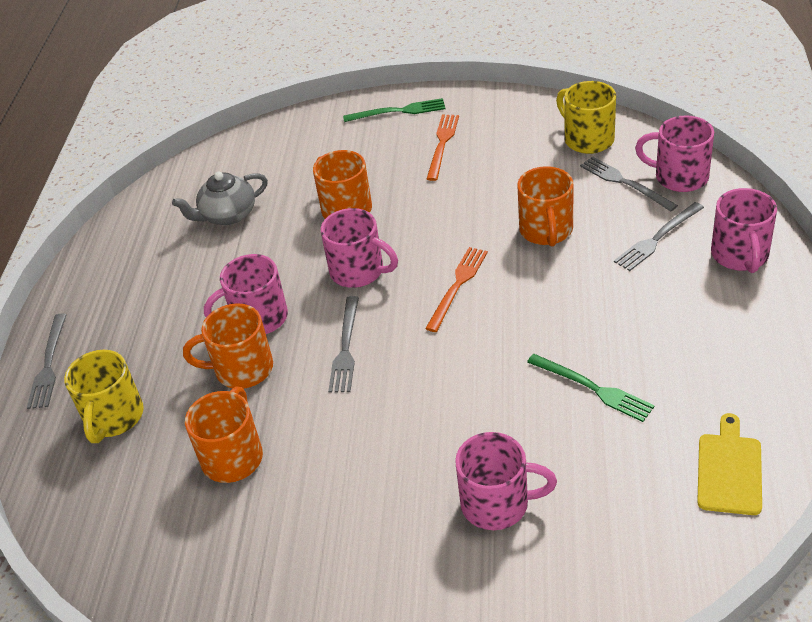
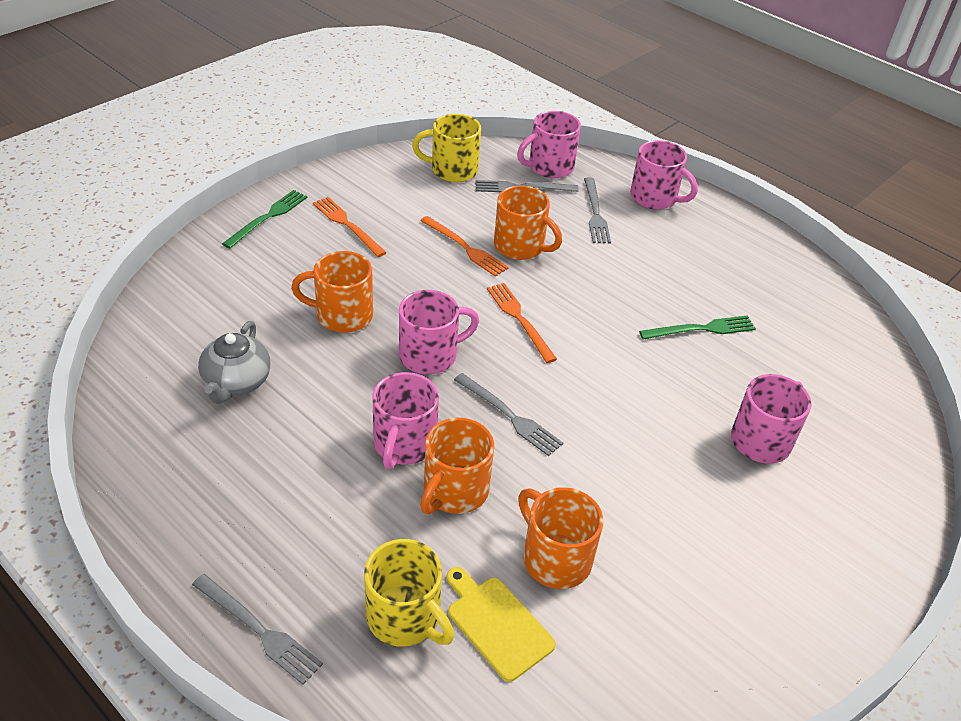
camera: 60 degrees left, 0 degrees up
yellow cutting board [697,413,762,515] -> yellow cutting board moved to [447,567,556,682]
none -> orange fork [420,216,509,277]

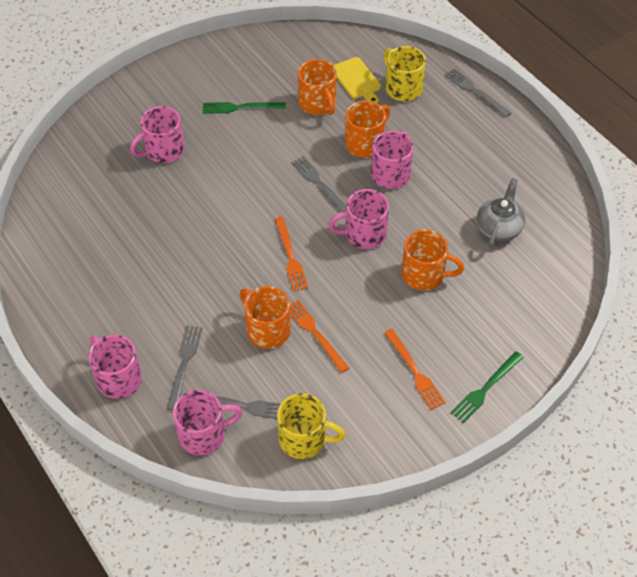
camera: 165 degrees left, 10 degrees up
green fork [639,315,756,340] -> green fork moved to [203,102,286,114]

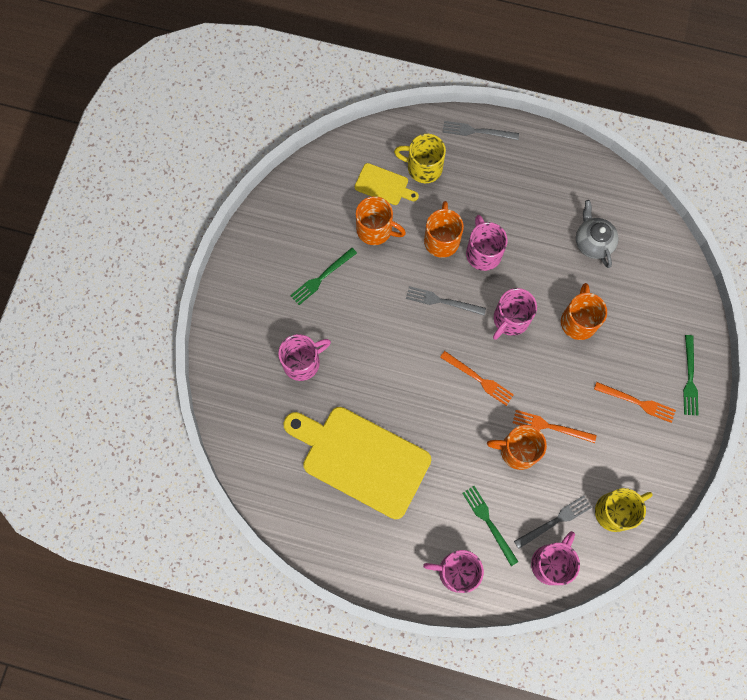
camera: 40 degrees left, 20 degrees up
pink mug [130,106,185,163] -> pink mug turned 135 degrees counterclockwise [278,334,331,381]
grey fork [167,325,202,411] -> green fork [462,486,519,566]
orange mug [401,229,464,291] -> orange mug turned 60 degrees counterclockwise [561,283,607,340]
none -> yellow cutting board [283,407,431,519]

